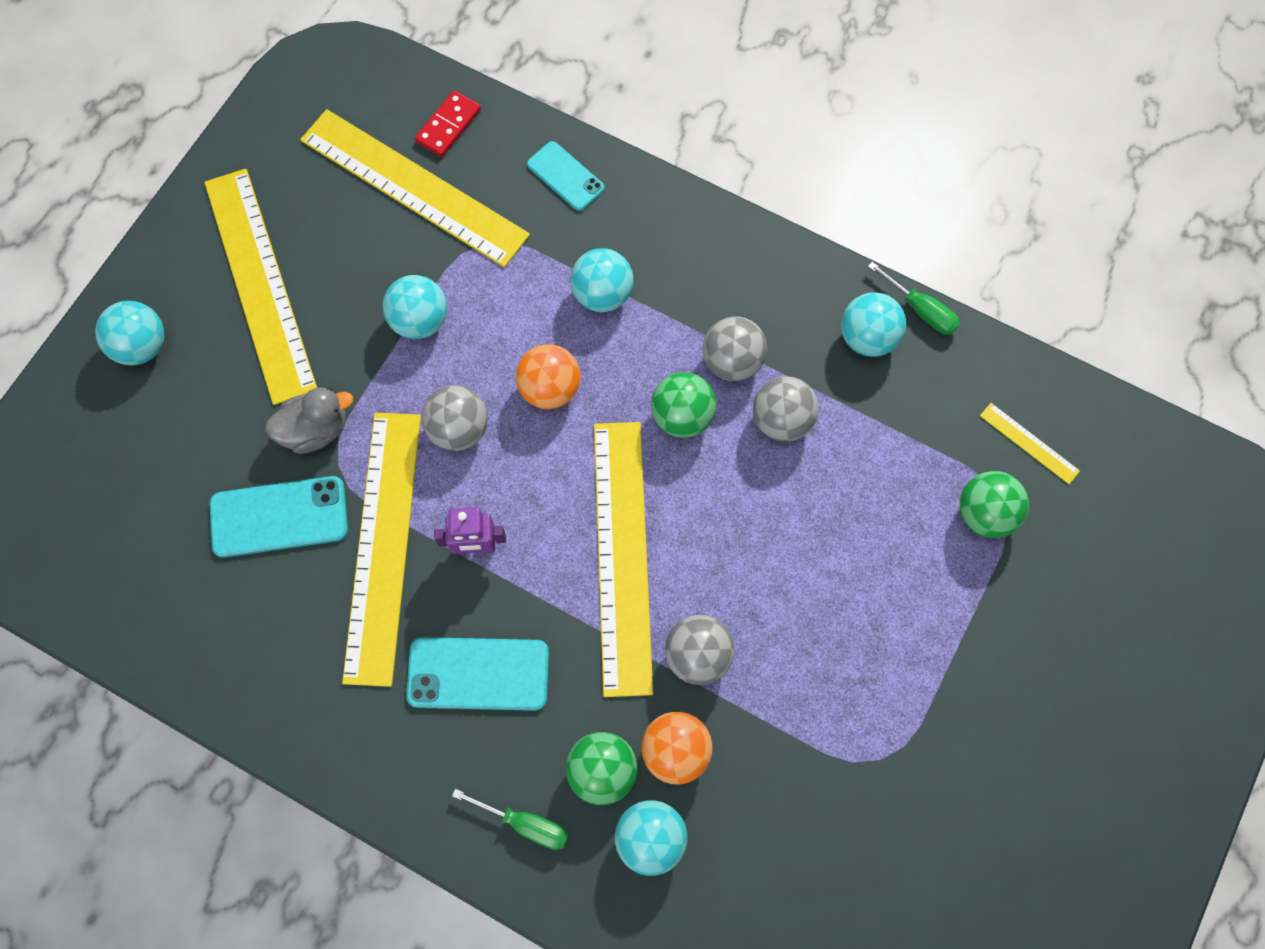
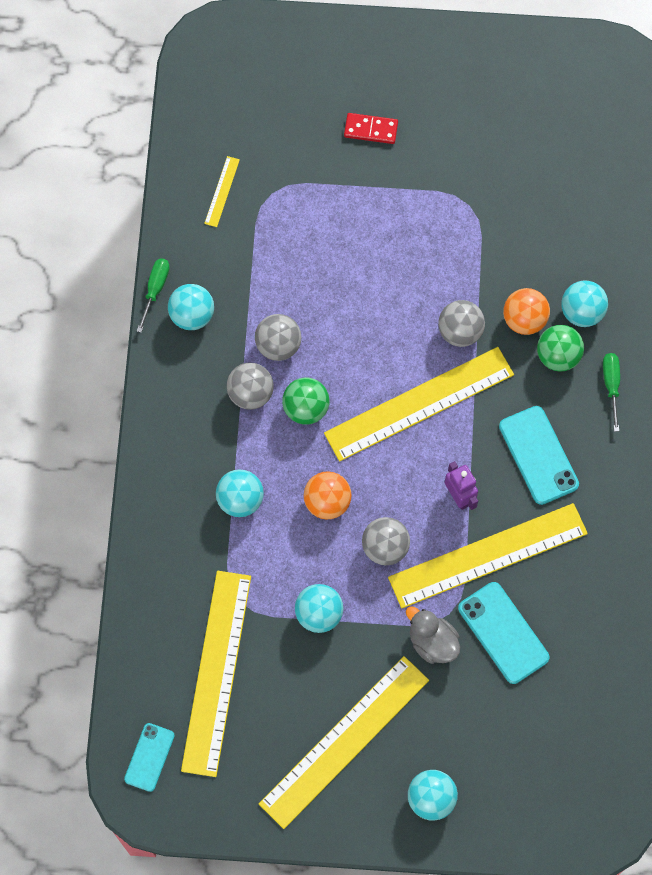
camera: 115 degrees left, 0 degrees up
red domino [415,90,481,157] -> red domino moved to [344,113,398,144]
turquoise phone [527,141,605,211] -> turquoise phone moved to [124,723,175,792]
green ball [959,471,1029,538] -> none

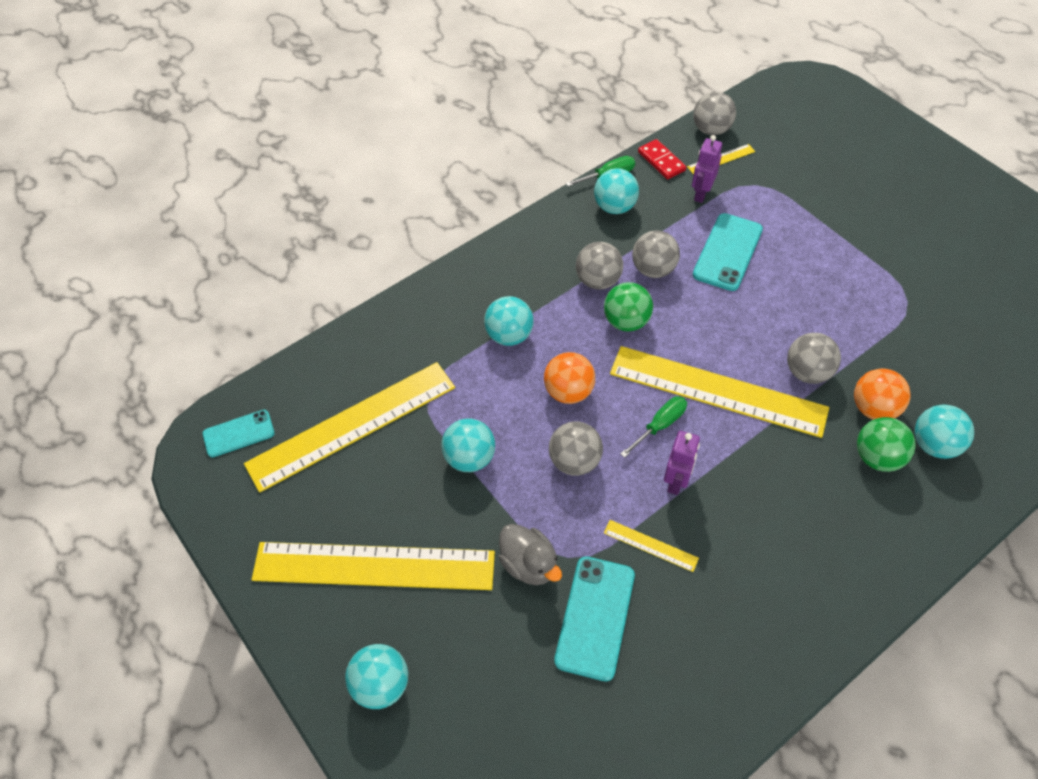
camera: 50 degrees right, 15 degrees down
red domino [344,113,398,144] -> red domino moved to [638,139,686,179]
yellow ruler [388,503,588,608] -> yellow ruler [604,520,699,572], size x0.40
grey duck [406,606,460,664] -> grey duck turned 135 degrees clockwise [498,524,562,585]
turquoise phone [499,406,579,505] -> turquoise phone moved to [693,213,763,291]
green screwdriver [603,353,620,432] -> green screwdriver moved to [620,396,687,458]
none -> purple robot [692,135,722,203]
none -> grey ball [693,92,736,135]

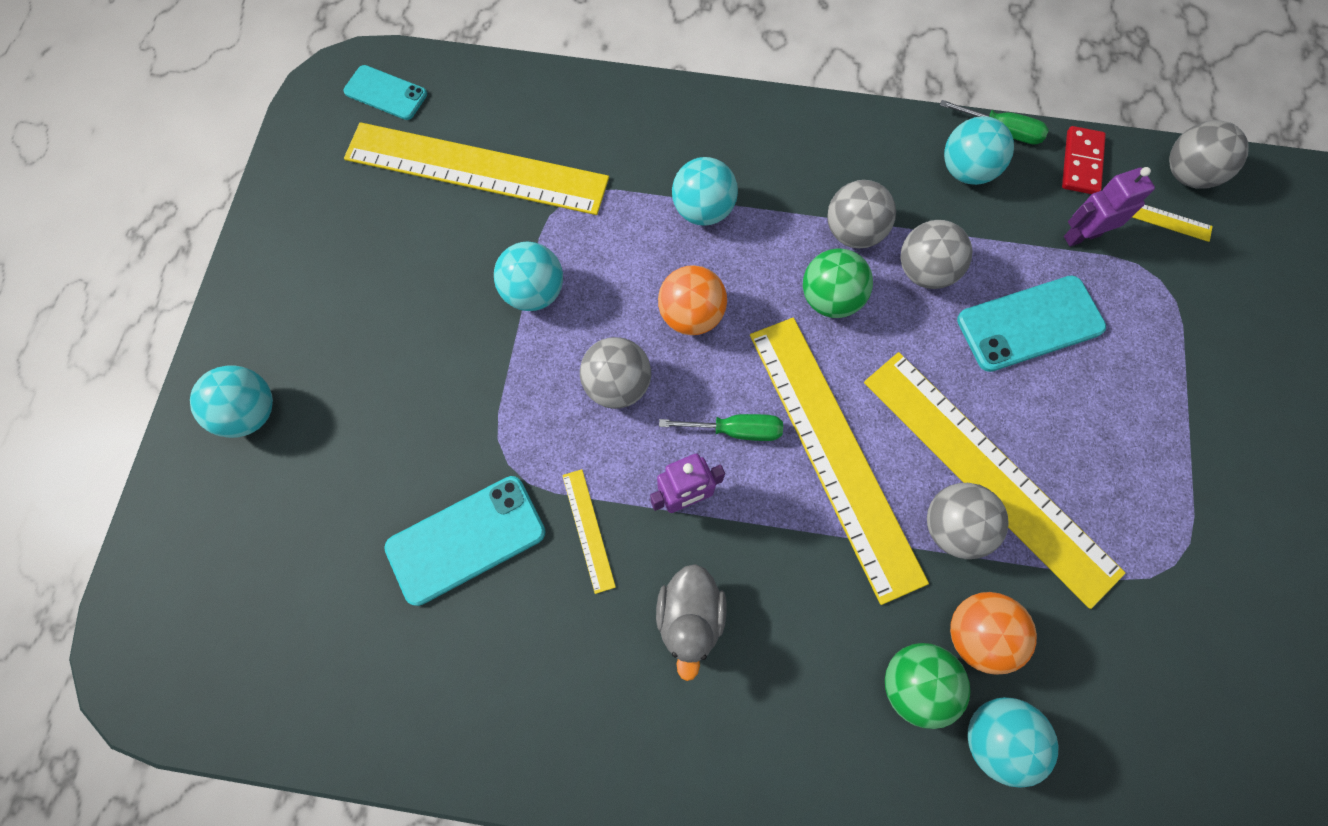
camera: 45 degrees right, 15 degrees up
yellow ruler [252,542,495,590] -> yellow ruler moved to [864,352,1126,609]
grey duck [498,524,562,585] -> grey duck moved to [656,564,727,681]

